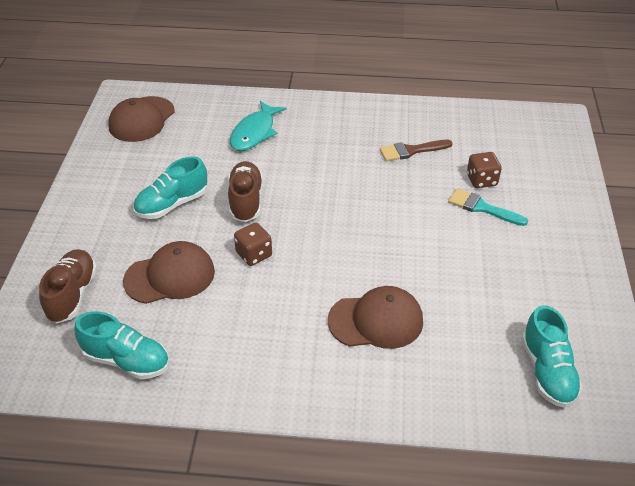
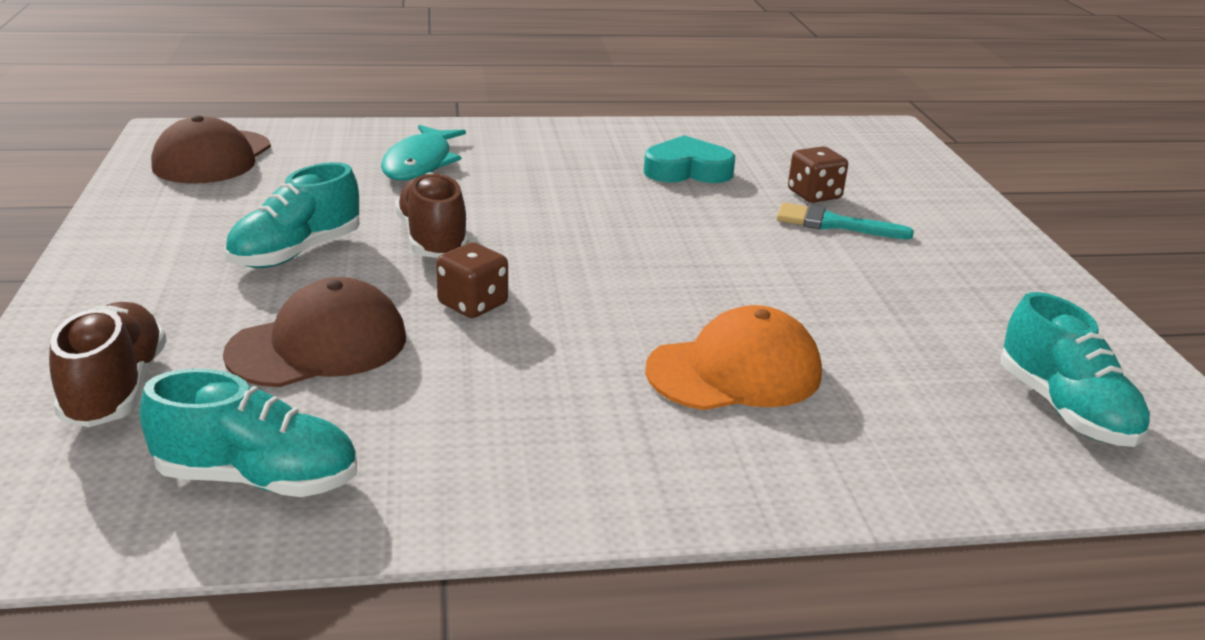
camera: 15 degrees left, 15 degrees down
brown cap [328,286,423,349] -> orange cap [645,305,822,410]
brown brush [380,140,453,161] -> turquoise heart [644,135,735,183]

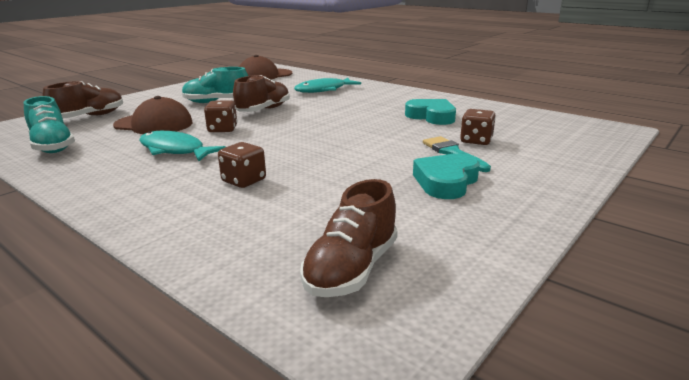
camera: 50 degrees right, 5 degrees down
orange cap [645,305,822,410] -> brown dice [218,142,266,188]
turquoise shoe [1001,292,1150,447] -> brown shoe [300,179,398,297]
none -> turquoise fish [139,131,226,161]
none -> turquoise heart [413,154,480,199]

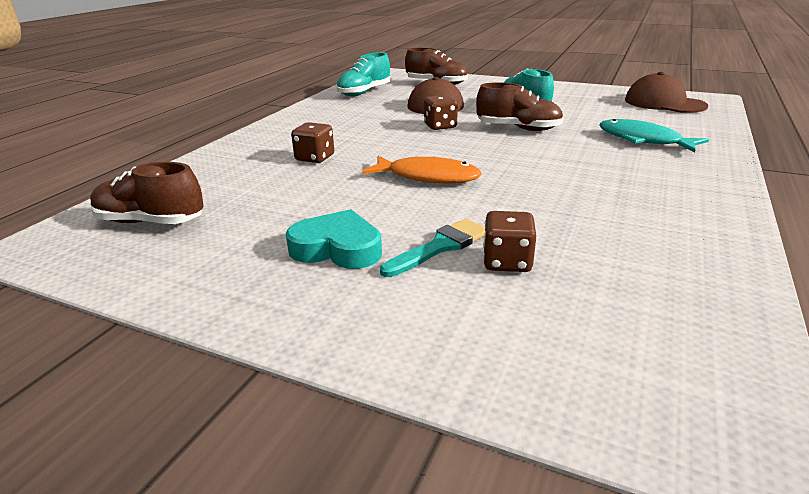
camera: 75 degrees right, 5 degrees up
turquoise fish [139,131,226,161] -> none
turquoise heart [405,99,456,125] -> none
none -> orange fish [362,156,482,183]

